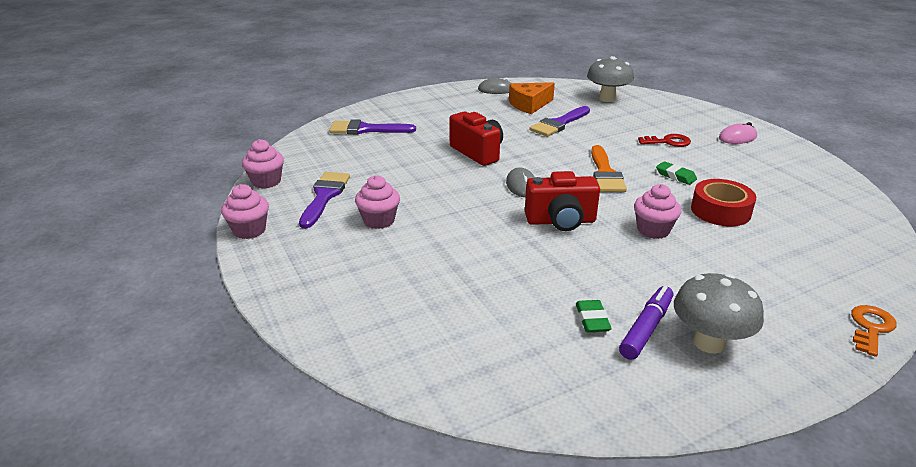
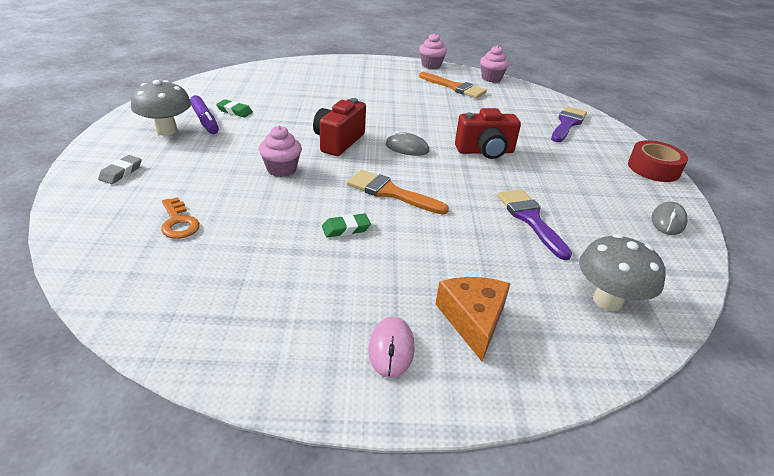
camera: 115 degrees right, 5 degrees up
purple brush [299,172,350,228] -> orange brush [419,72,487,98]
pink cupcake [355,175,400,229] -> none
orange cheese [509,82,555,114] -> orange cheese moved to [436,277,510,361]
red key [638,134,691,147] -> none
red tape [691,179,756,226] -> red tape moved to [628,140,688,182]
orange key [851,305,897,357] -> orange key moved to [161,197,200,239]
none -> grey eraser [98,155,142,184]

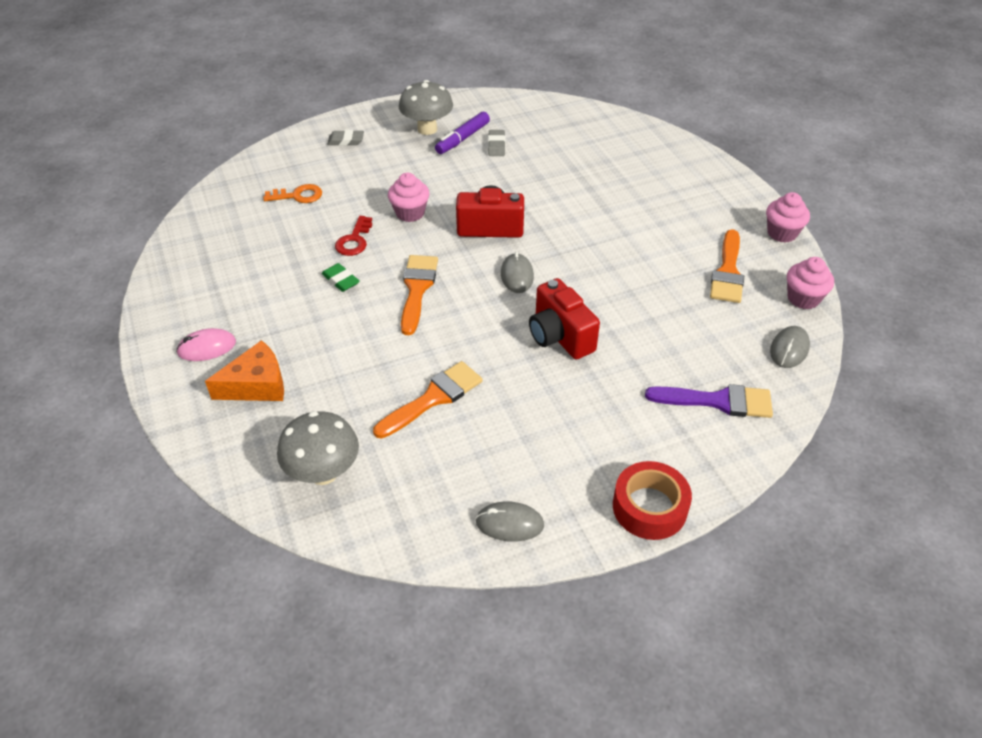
camera: 70 degrees right, 10 degrees up
orange key [161,197,200,239] -> orange key turned 135 degrees counterclockwise [263,184,322,203]
green eraser [216,99,253,117] -> grey eraser [488,130,505,156]
purple brush [497,189,572,260] -> orange brush [373,361,483,438]
none -> red key [335,216,372,256]
none -> grey mouse [770,326,810,368]

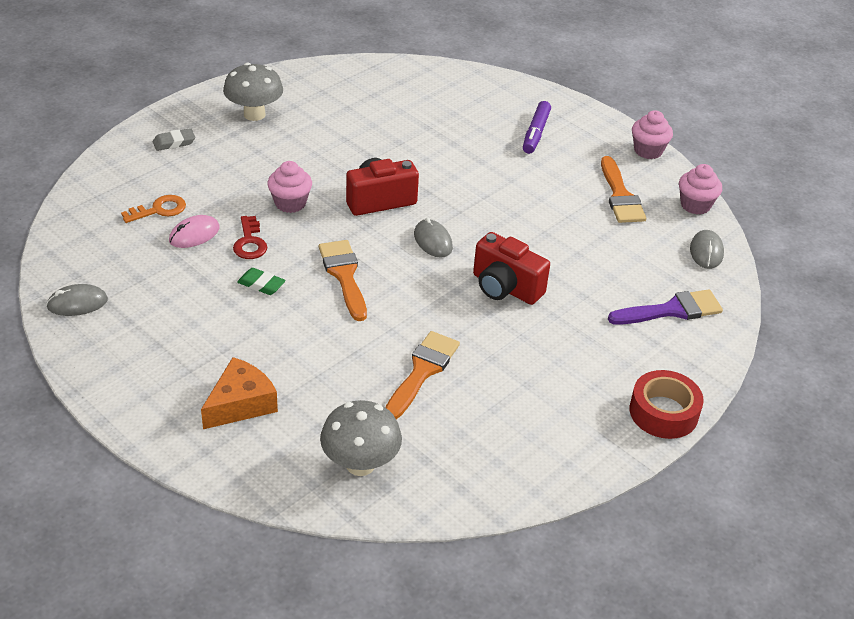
camera: 25 degrees left, 5 degrees down
pink mouse [176,328,236,361] -> pink mouse moved to [169,215,220,248]
purple marker [435,112,490,154] -> purple marker moved to [523,101,551,154]
grey mouse [475,502,544,542] -> grey mouse moved to [46,284,108,316]
grey eraser [488,130,505,156] -> none

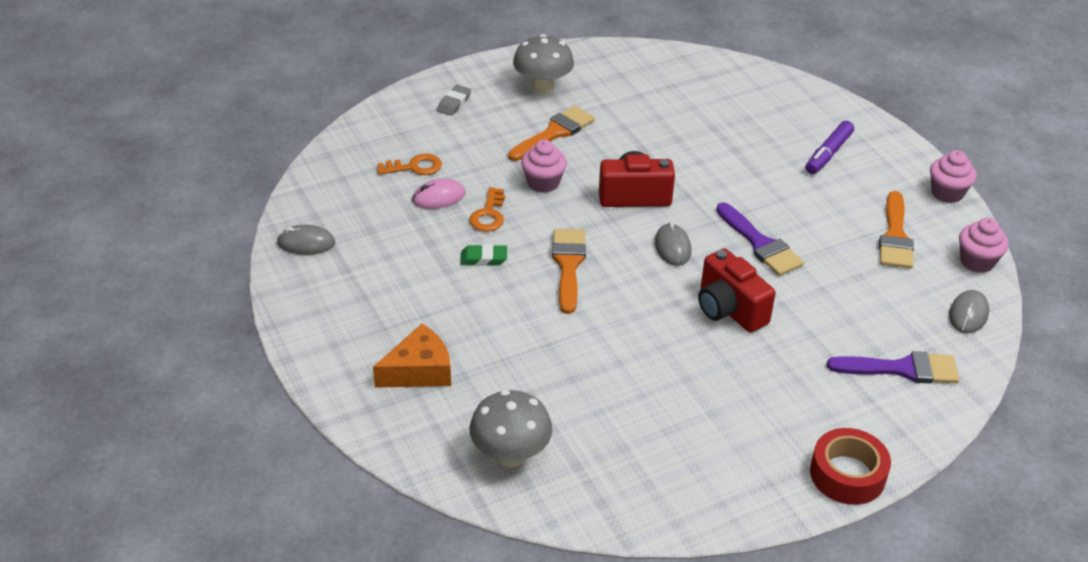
camera: 20 degrees right, 0 degrees up
grey eraser [153,128,195,151] -> grey eraser turned 60 degrees counterclockwise [437,85,471,116]
red key [233,216,267,259] -> orange key [469,187,505,232]
green eraser [237,268,286,295] -> green eraser turned 45 degrees counterclockwise [460,244,507,266]
orange brush [385,331,460,419] -> orange brush moved to [508,106,595,161]
none -> purple brush [716,202,804,276]

